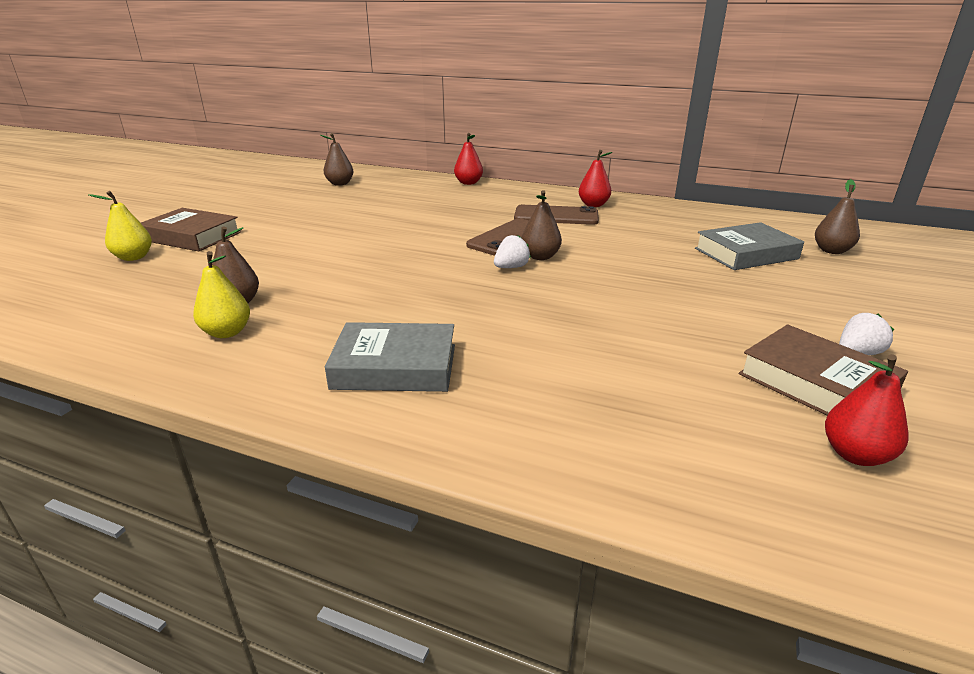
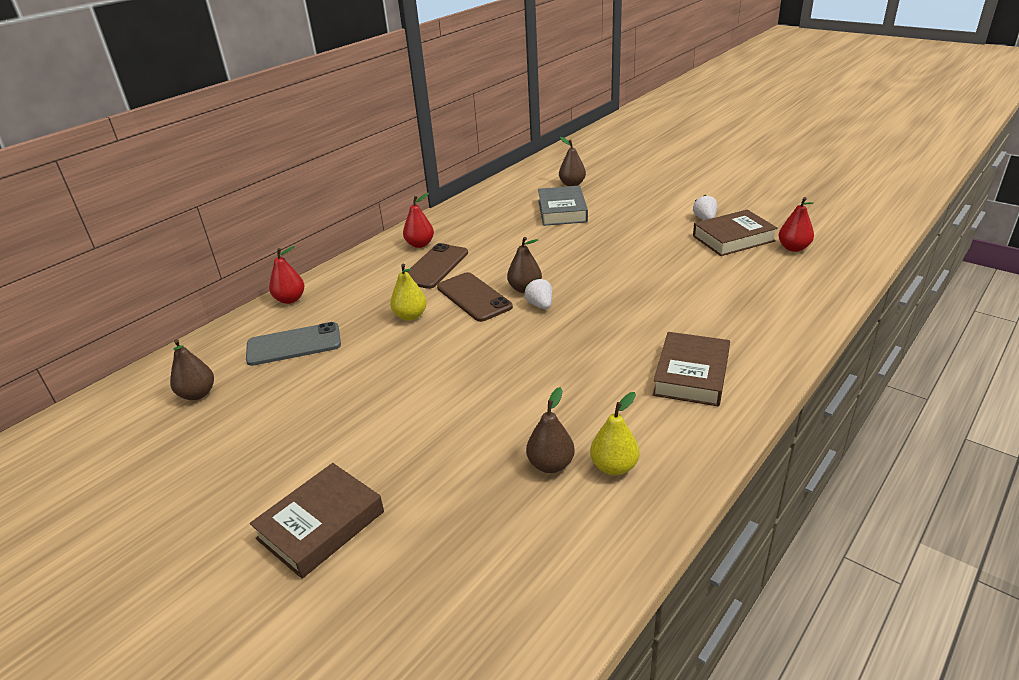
camera: 70 degrees left, 5 degrees up
yellow pear [88,191,152,261] -> yellow pear moved to [390,263,427,321]
grey book [325,322,455,392] -> brown book [653,332,730,406]
none -> grey phone [246,322,341,366]

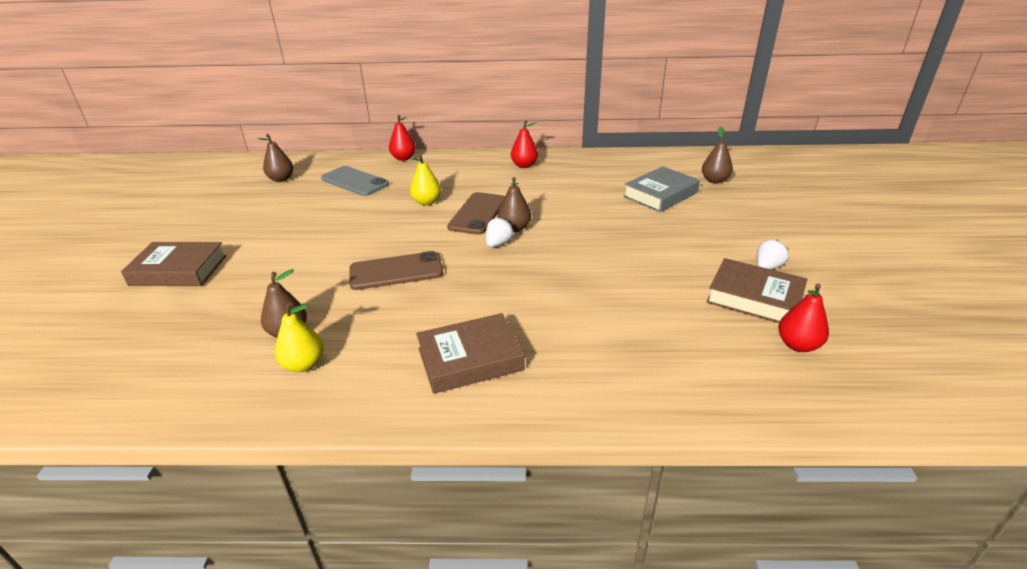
camera: 50 degrees right, 0 degrees up
brown phone [408,243,468,289] -> brown phone moved to [349,251,443,290]

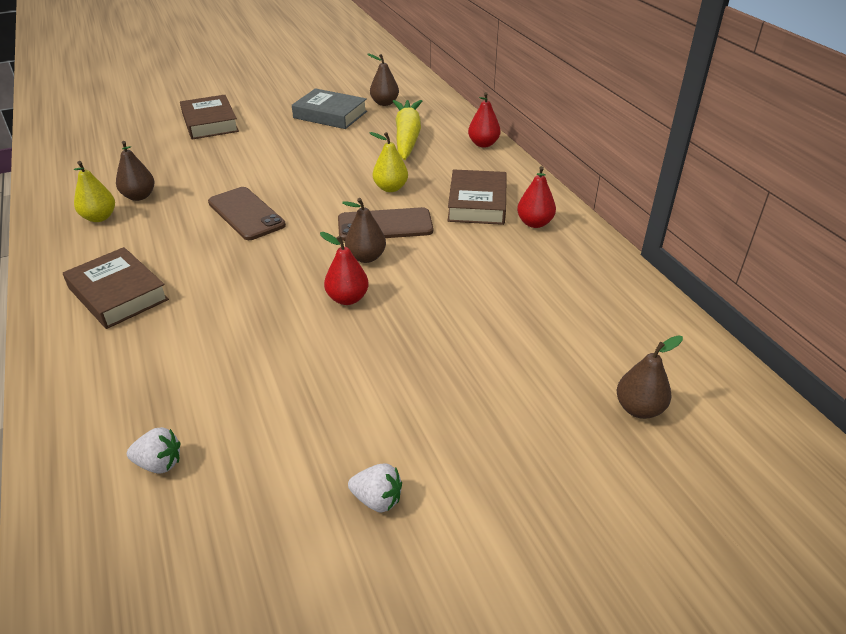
camera: 65 degrees right, 5 degrees up
grey phone [321,166,389,196] -> yellow carrot [393,100,422,160]
white strawberry [486,217,513,247] -> white strawberry moved to [127,427,180,474]
grey book [623,166,700,212] -> grey book moved to [292,88,367,129]
brown book [706,258,807,323] -> brown book moved to [448,169,507,225]
red pear [778,283,829,352] -> red pear moved to [320,232,369,305]

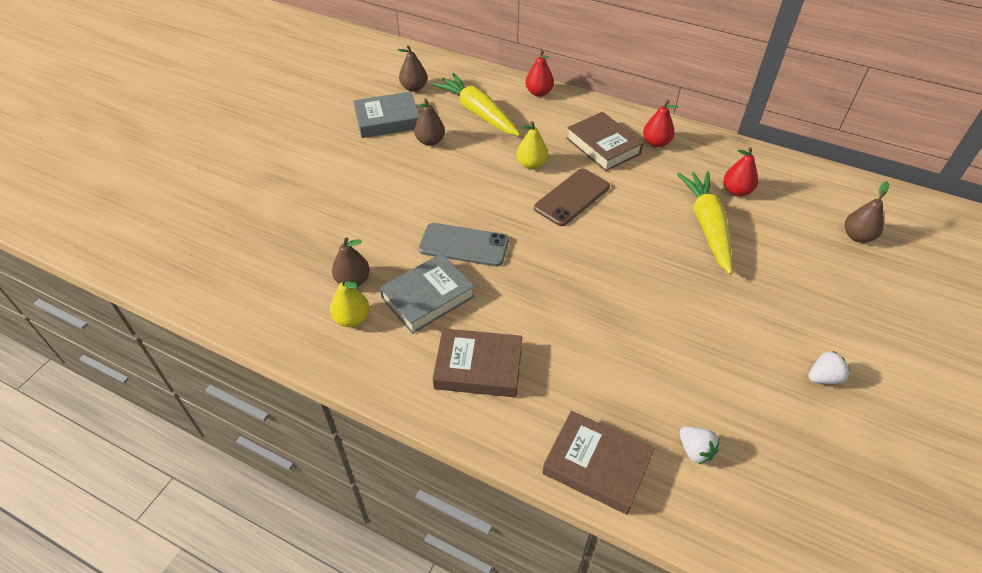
camera: 40 degrees left, 10 degrees up
white strawberry [127,427,180,474] -> white strawberry turned 90 degrees clockwise [680,427,720,464]
brown book [180,95,239,140] -> brown book moved to [542,411,655,515]
brown phone [208,187,286,240] -> grey phone [419,223,509,266]
red pear [320,232,369,305] -> red pear moved to [724,147,758,197]
brown pear [342,198,386,263] -> brown pear moved to [414,98,445,146]
none -> grey book [379,253,475,334]
none -> yellow carrot [677,171,732,275]

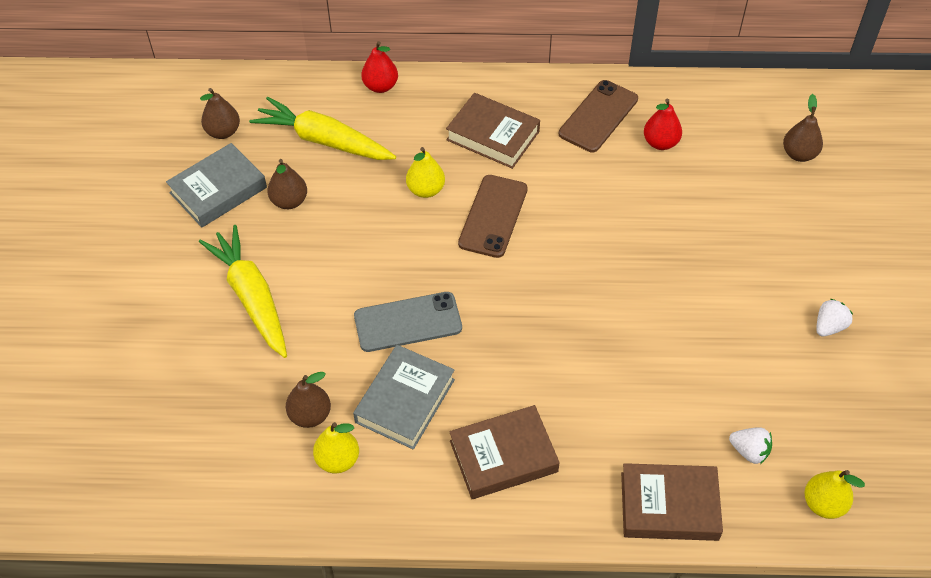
camera: 25 degrees left, 5 degrees up
red pear [643,100,678,148] -> none
yellow carrot [677,171,732,275] -> yellow carrot moved to [199,225,287,358]
none -> brown phone [559,80,638,152]
none -> yellow pear [805,470,865,519]

